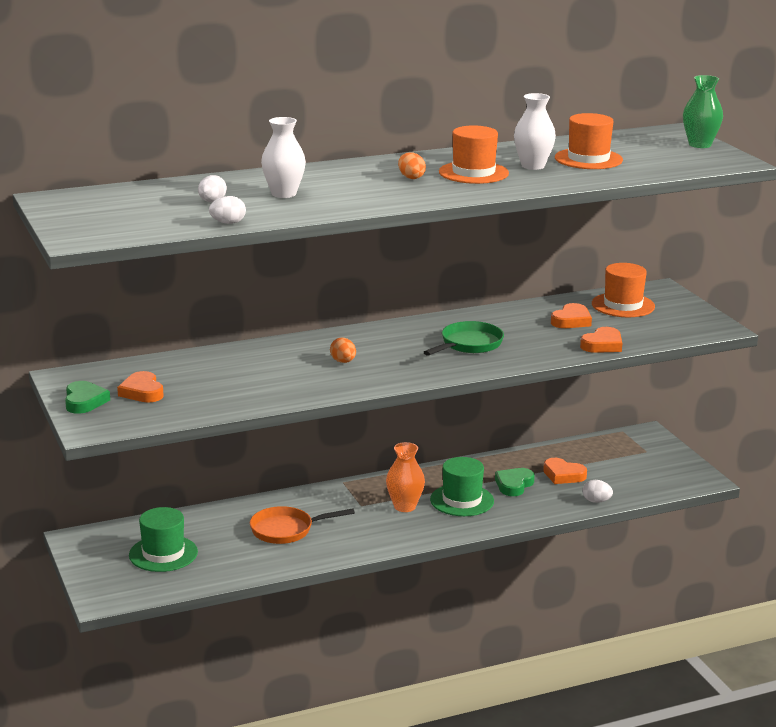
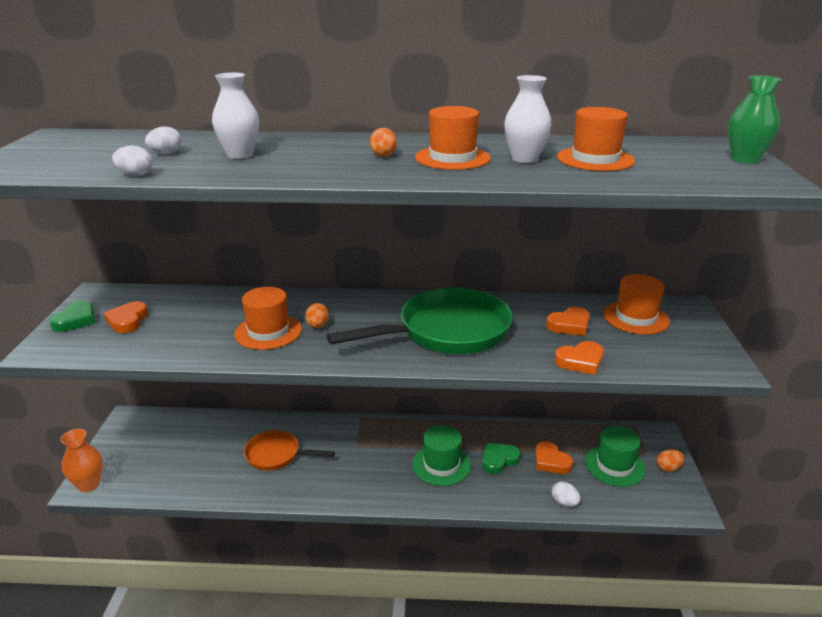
camera: 25 degrees right, 5 degrees up
green hat [129,507,198,572] -> green hat moved to [585,426,646,487]
orange vase [386,442,425,512] -> orange vase moved to [61,429,103,492]
green pan [424,321,504,356] -> green pan [326,288,513,354], size x1.79
none -> orange hat [234,287,302,350]
none -> orange egg [657,449,684,472]

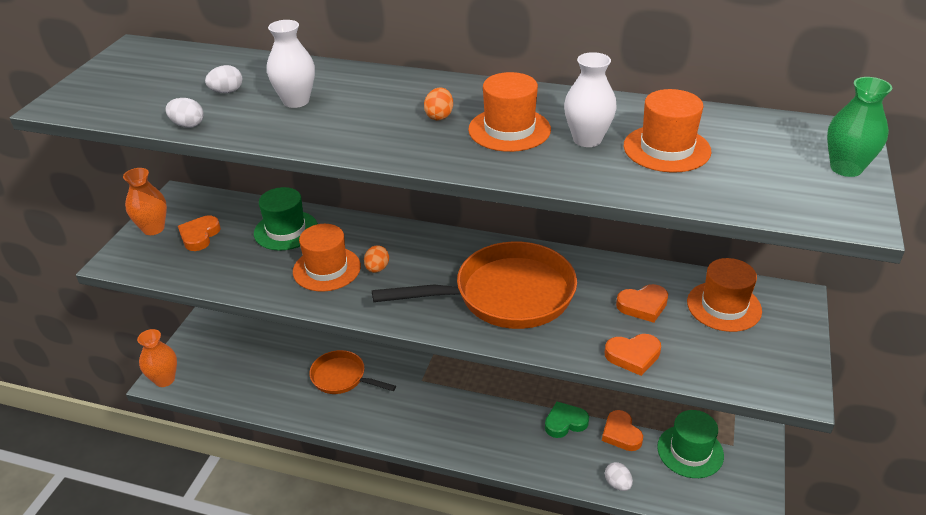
camera: 15 degrees right, 10 degrees up
green heart [49,301,95,332] -> orange vase [123,168,167,235]
green pan [326,288,513,354] -> orange pan [372,242,577,329]
green hat [412,425,471,486] -> green hat moved to [254,187,318,251]
orange egg [657,449,684,472] -> none

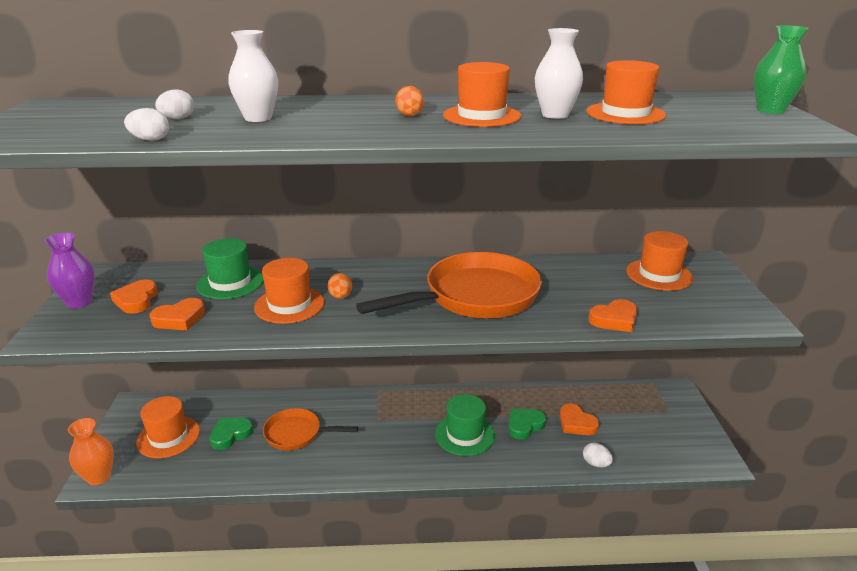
camera: 20 degrees left, 10 degrees down
orange vase [123,168,167,235] -> purple vase [45,233,95,308]
orange heart [616,284,668,323] -> orange heart moved to [150,298,205,330]
green hat [657,410,724,478] -> green hat moved to [435,394,495,456]
none -> orange hat [136,396,200,458]
none -> green heart [209,418,253,450]

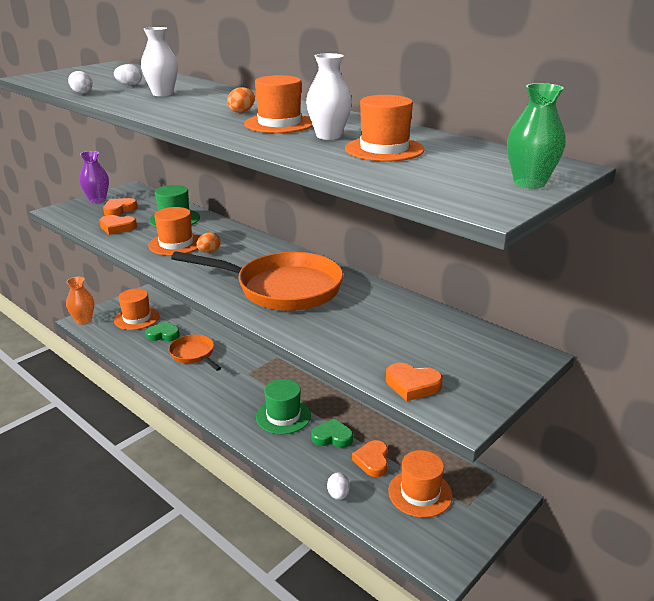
camera: 45 degrees right, 0 degrees up
orange heart [588,299,637,332] -> orange heart moved to [386,363,443,401]
orange hat [626,231,693,291] -> orange hat moved to [388,450,453,518]

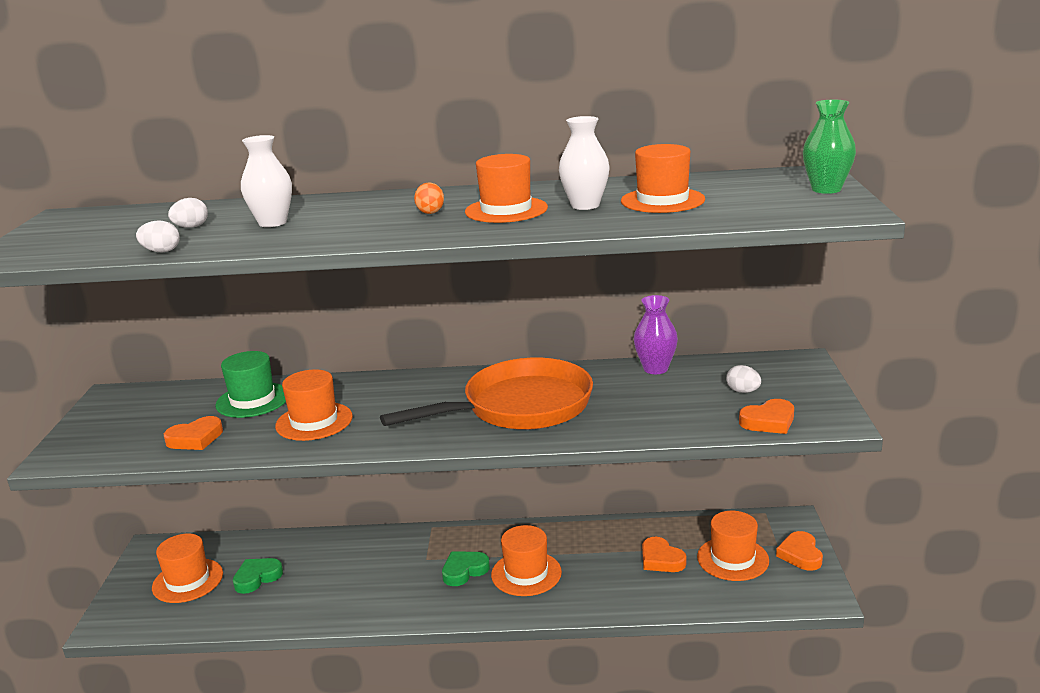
camera: 40 degrees left, 5 degrees down
orange vase [66,277,95,325] -> none
purple vase [79,151,109,204] -> purple vase moved to [634,295,678,374]
orange heart [103,198,138,216] -> orange heart moved to [776,531,823,571]
orange pan [169,335,221,371] -> none
orange egg [196,232,221,253] -> none
green hat [256,379,311,434] -> orange hat [491,525,562,596]
green heart [311,418,353,448] -> green heart moved to [442,551,490,586]
white egg [327,472,350,500] -> white egg moved to [726,365,761,393]

